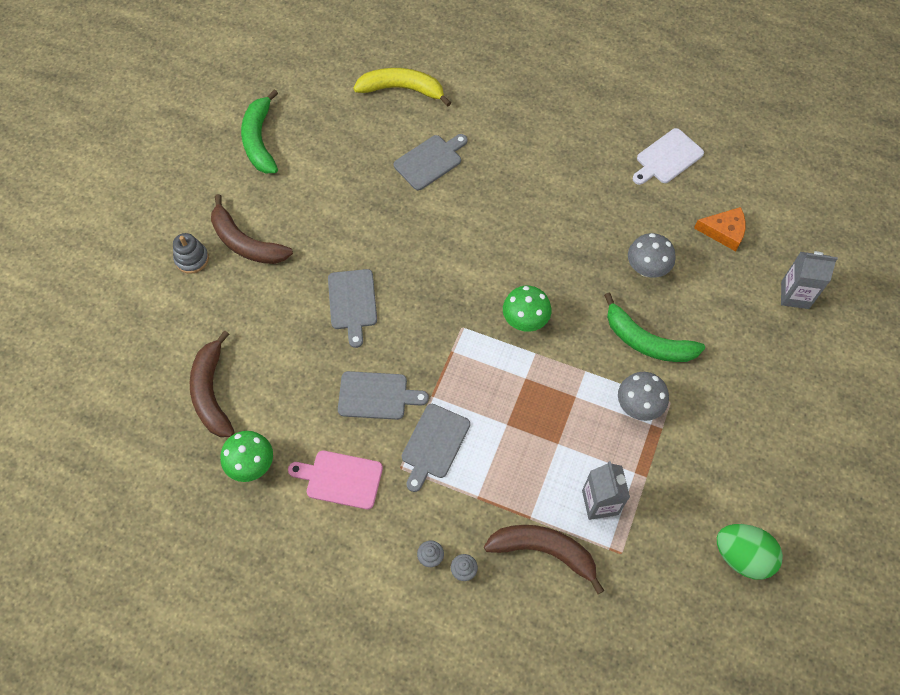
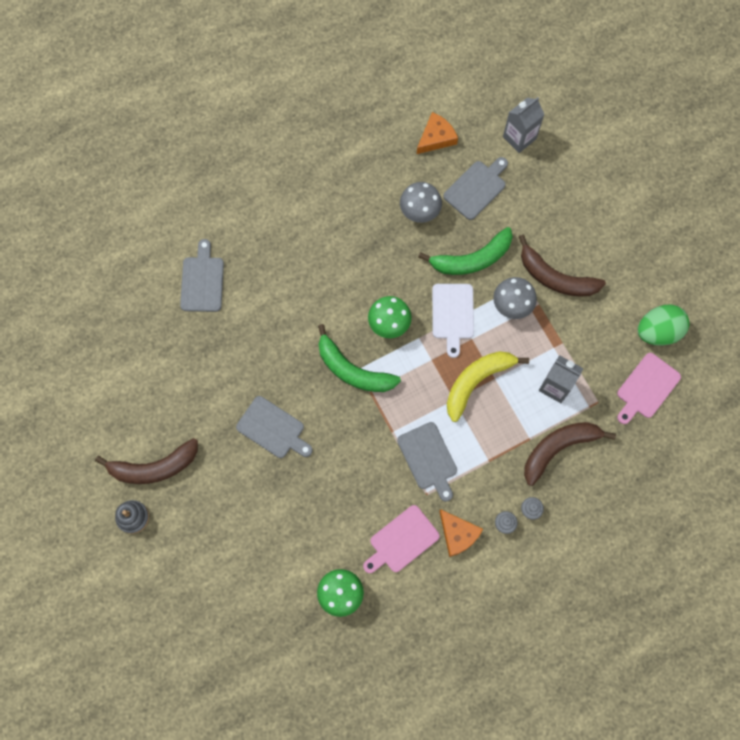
camera: 50 degrees left, 10 degrees up
brown banana [190,331,234,437] -> brown banana moved to [519,235,606,297]
green banana [241,90,278,173] -> green banana moved to [318,324,401,392]
grey cutting board [338,371,429,420] -> grey cutting board moved to [443,157,508,220]
yellow banana [353,68,451,107] -> yellow banana moved to [447,351,529,422]
white cutting board [632,128,704,185] -> white cutting board moved to [432,284,474,358]
none -> orange cheese [439,509,483,557]
none -> pink cutting board [617,353,681,424]

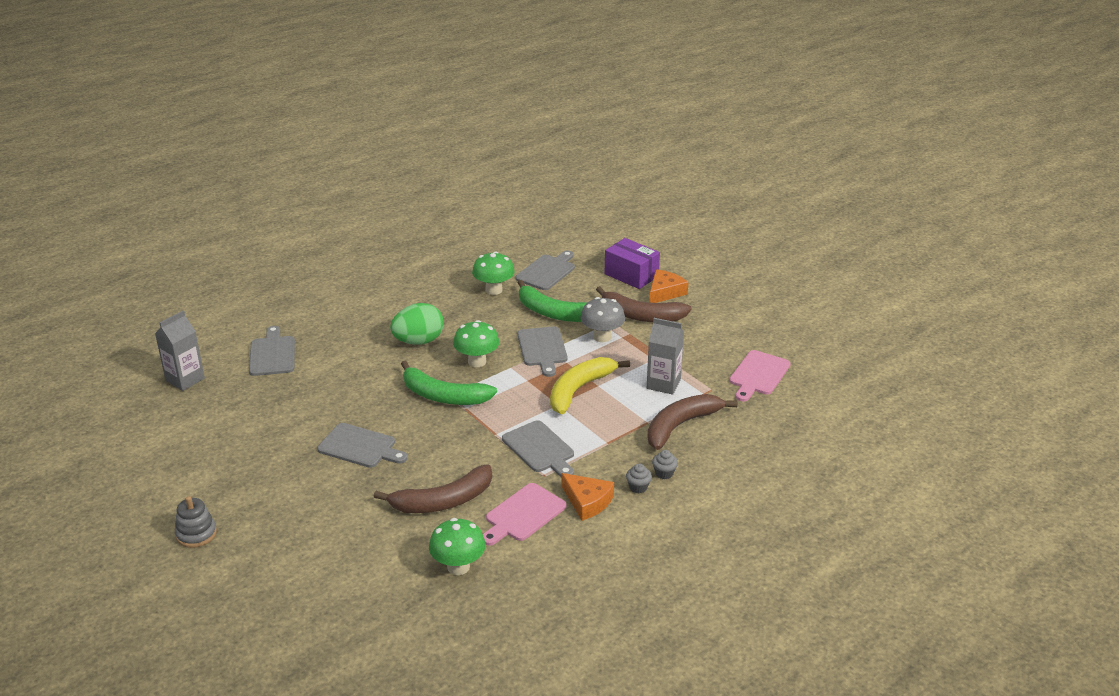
camera: 10 degrees left, 40 degrees down
brown banana [95,438,198,484] -> brown banana moved to [374,464,492,513]
grey mushroom [400,182,442,223] -> green mushroom [472,251,515,295]
orange cheese [417,112,458,154] -> orange cheese moved to [649,269,689,303]
green banana [418,227,513,275] -> green banana turned 60 degrees clockwise [518,280,587,322]
white cutting board [432,284,474,358] -> grey cutting board [517,326,567,377]
grey carton [503,97,544,153] -> grey carton moved to [155,310,205,391]
green egg [638,304,690,346] -> green egg moved to [390,303,444,345]
none -> purple box [605,238,660,289]

